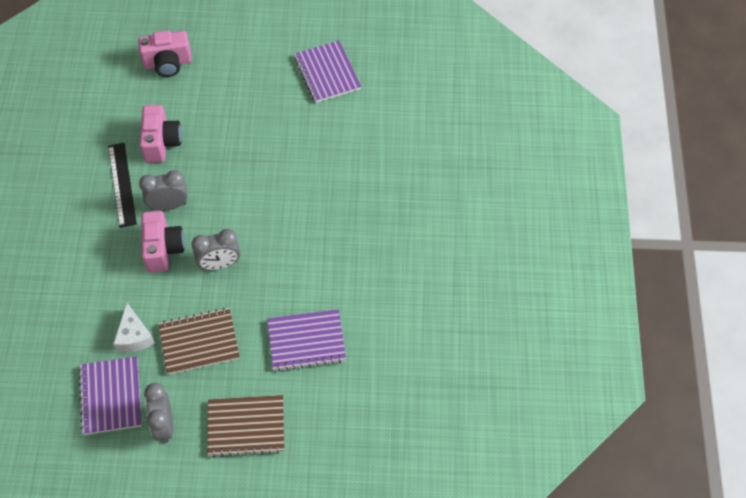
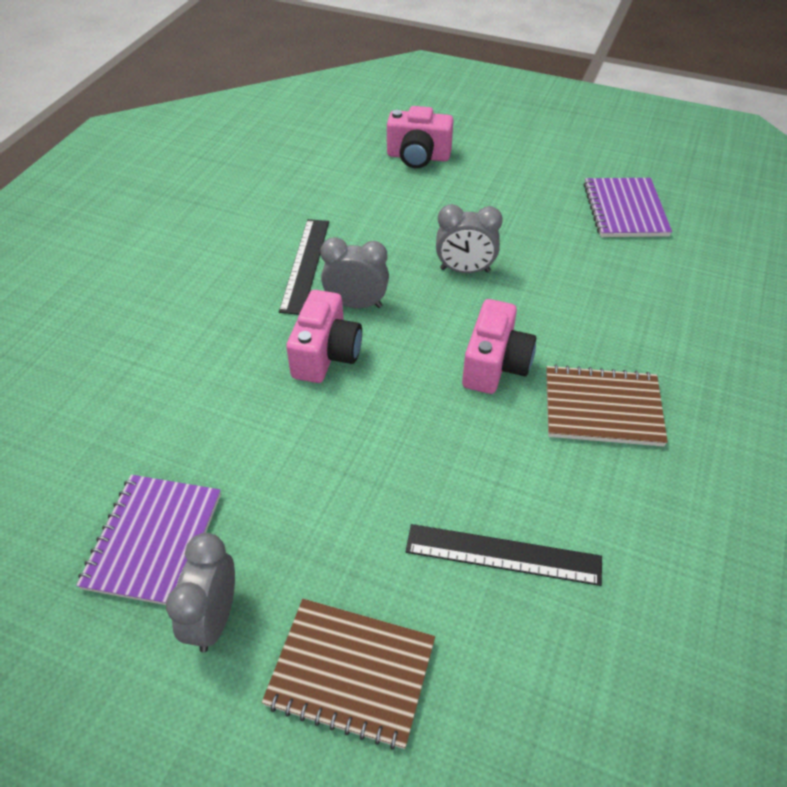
camera: 20 degrees right, 10 degrees down
white cheese [113,303,155,353] -> none
pink camera [140,105,182,163] -> pink camera moved to [462,299,536,394]
brown notebook [158,308,240,375] -> brown notebook moved to [546,365,668,446]
grey clock [191,229,240,270] -> grey clock moved to [436,204,503,273]
purple notebook [267,309,346,371] -> black ruler [406,524,602,586]

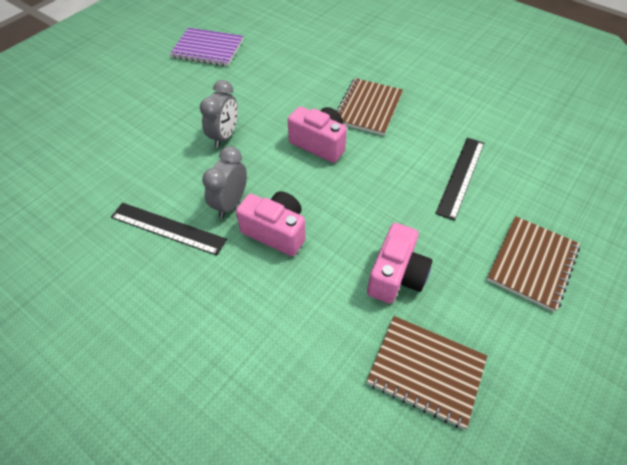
camera: 75 degrees left, 5 degrees up
purple notebook [76,475,221,605] -> brown notebook [367,316,487,429]
grey clock [166,533,235,652] -> none
pink camera [387,106,454,168] -> pink camera moved to [367,223,432,304]

